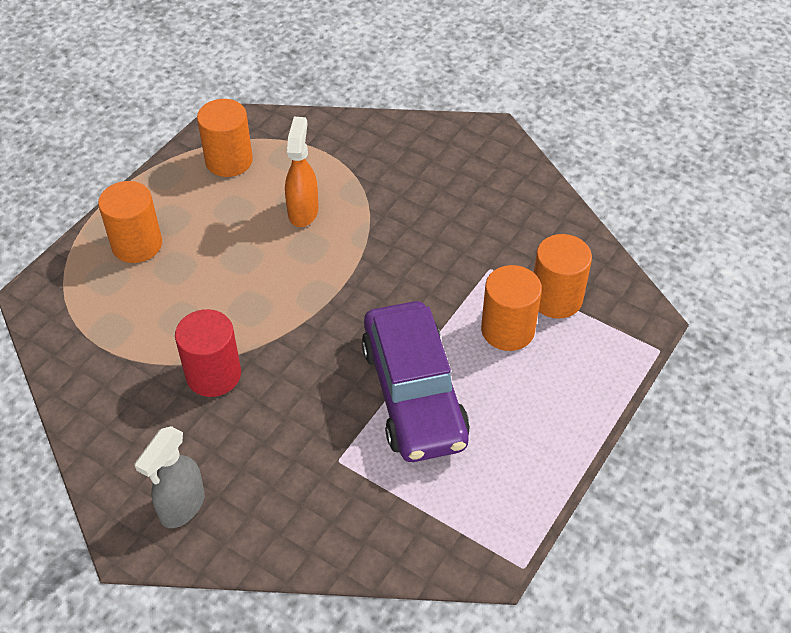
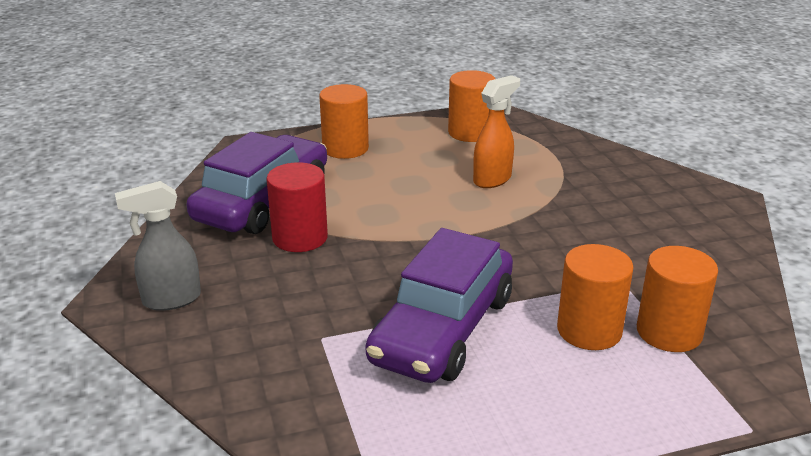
camera: 40 degrees right, 20 degrees down
none -> purple car [187,132,327,234]

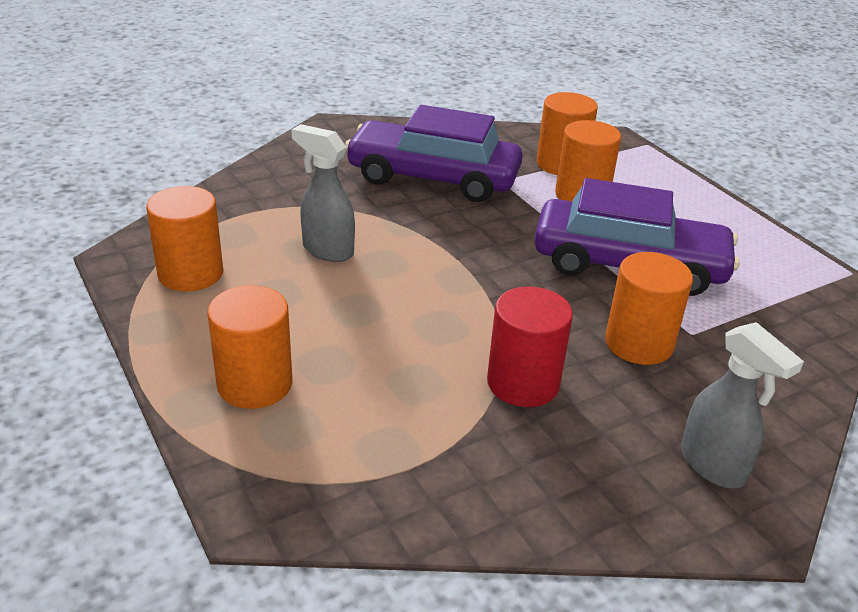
camera: 105 degrees left, 5 degrees up
purple car [187,132,327,234] -> purple car moved to [345,105,523,202]
orange spray bottle [473,75,520,188] -> grey spray bottle [291,124,355,262]
none -> orange cylinder [605,252,693,365]

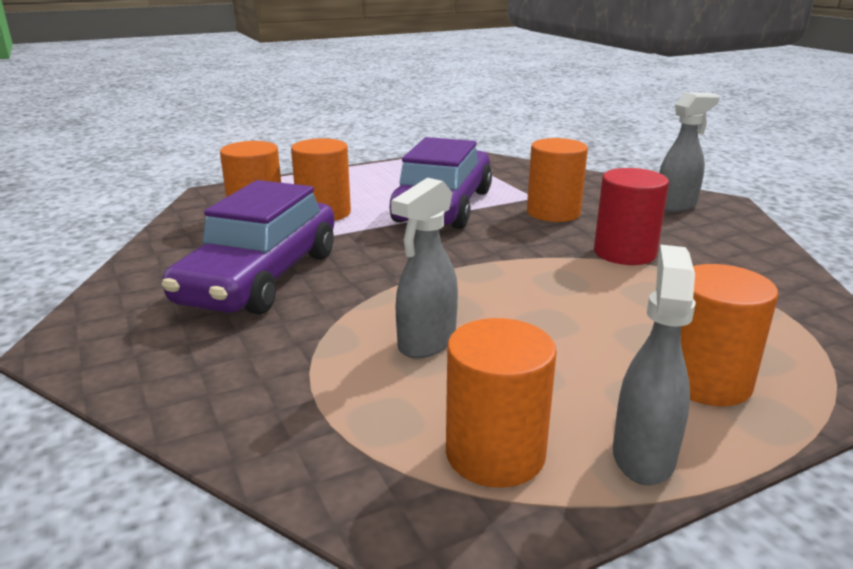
camera: 85 degrees left, 10 degrees down
none -> grey spray bottle [613,245,696,485]

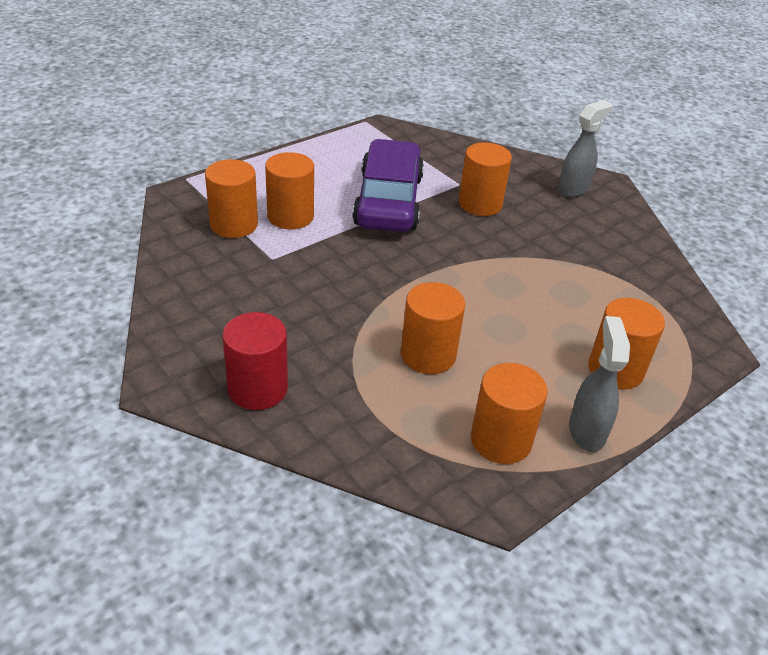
camera: 15 degrees left, 15 degrees up
purple car [161,180,335,315] -> none
grey spray bottle [391,178,458,358] -> orange cylinder [401,282,465,374]
red cylinder [594,168,669,265] -> red cylinder moved to [222,312,288,410]

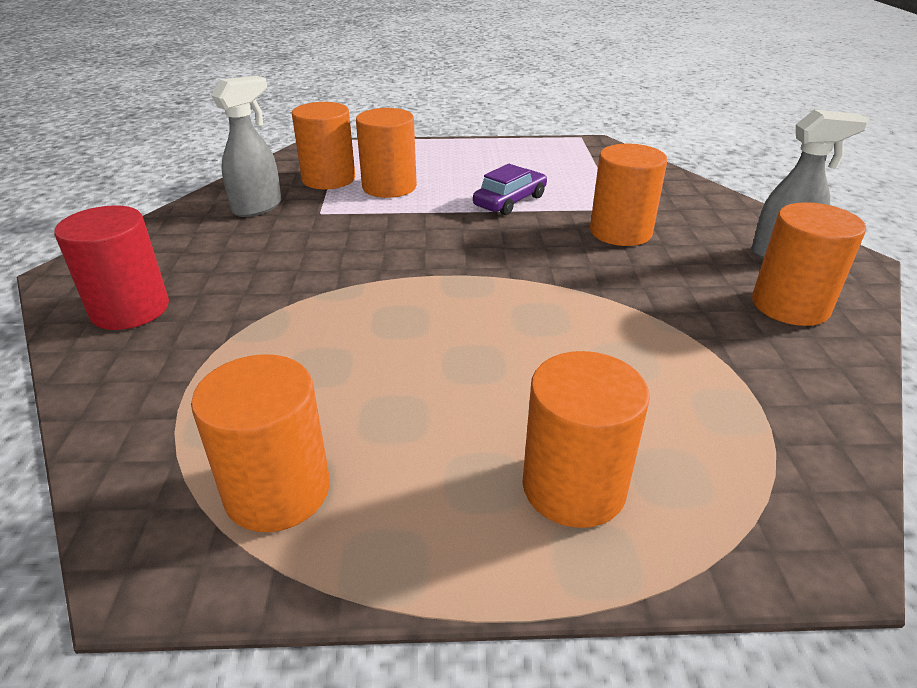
camera: 40 degrees right, 5 degrees down
purple car [352,139,424,232] -> purple car [473,164,547,215], size x0.48
orange cylinder [401,282,465,374] -> orange cylinder moved to [752,202,866,326]
grey spray bottle [569,316,630,452] -> grey spray bottle moved to [211,76,281,217]

